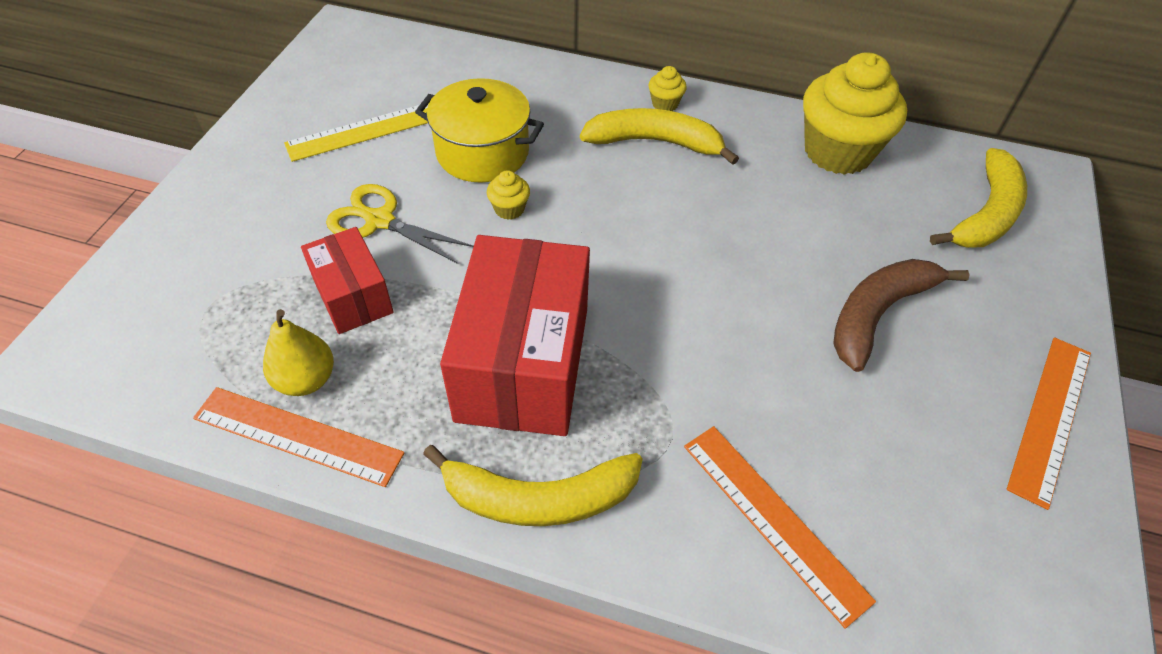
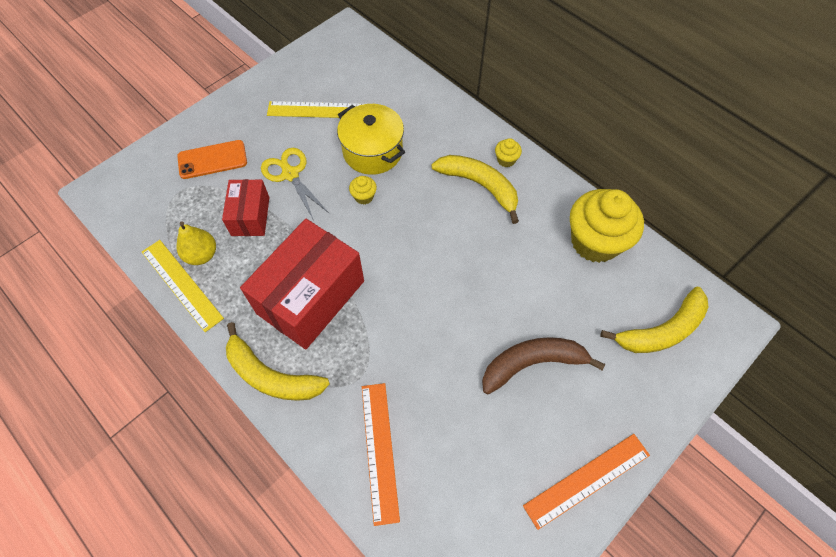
camera: 30 degrees right, 10 degrees up
orange ruler [193,387,404,487] -> yellow ruler [142,240,224,332]
none -> orange phone [177,140,247,179]

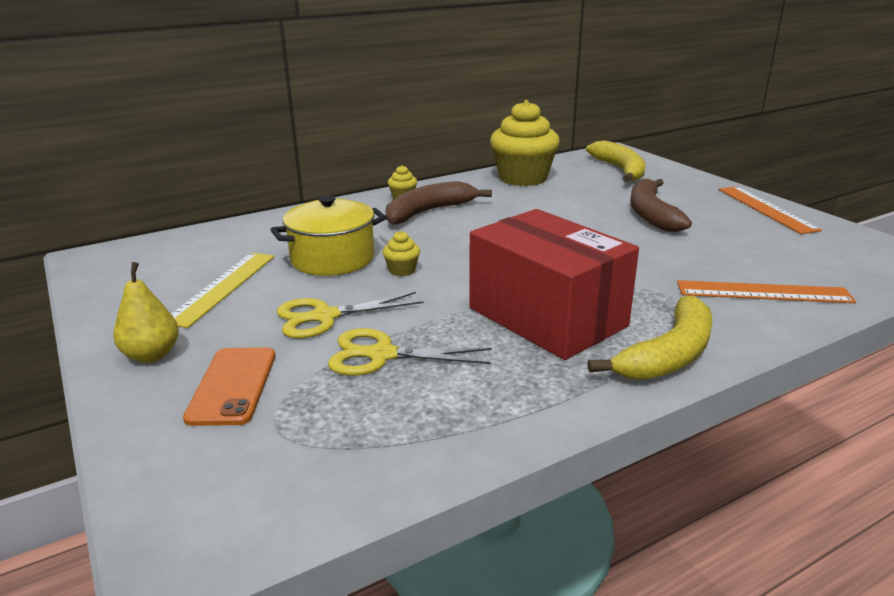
camera: 75 degrees left, 35 degrees down
yellow ruler [142,240,224,332] -> none
yellow pear [176,221,216,265] -> yellow pear moved to [113,262,179,363]
red box [222,179,269,236] -> yellow scissors [328,328,492,376]
yellow banana [431,155,519,224] -> brown banana [386,181,492,225]

